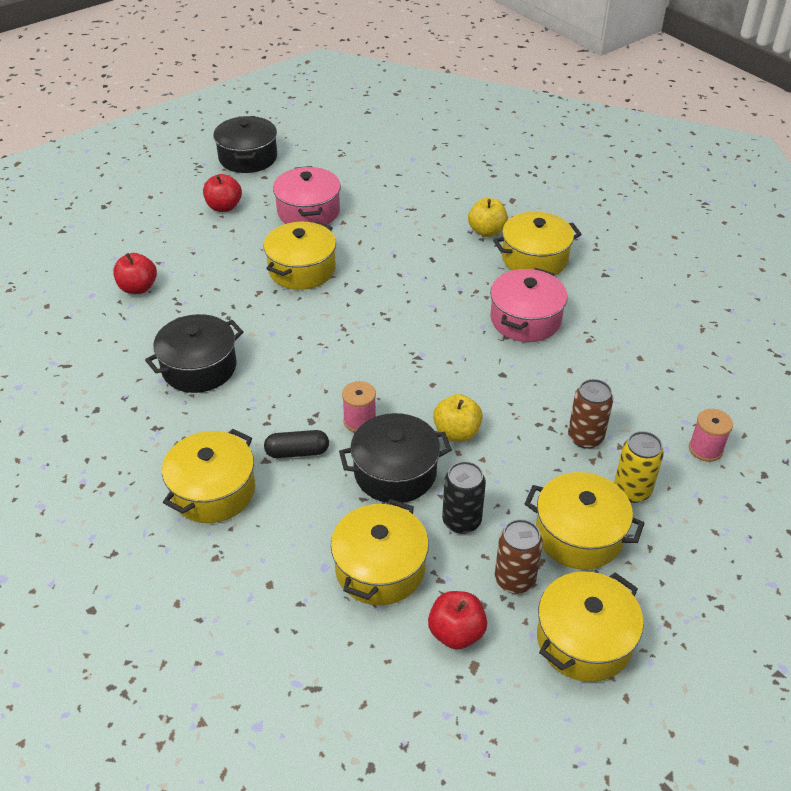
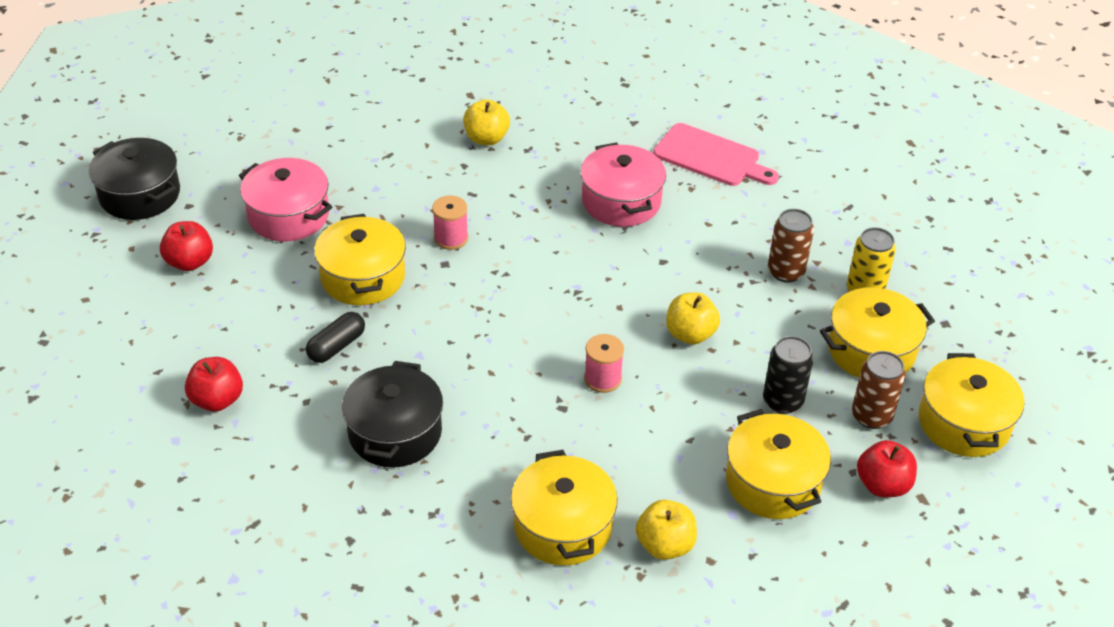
camera: 45 degrees left, 0 degrees up
black capsule [264,430,329,458] -> black capsule moved to [306,312,365,363]
black pot [339,413,452,503] -> none
yellow pot [493,212,582,276] -> none
pink spool [689,409,733,462] -> pink spool moved to [432,196,468,250]
none -> yellow apple [636,500,697,560]
none -> pink cutting board [653,123,779,186]

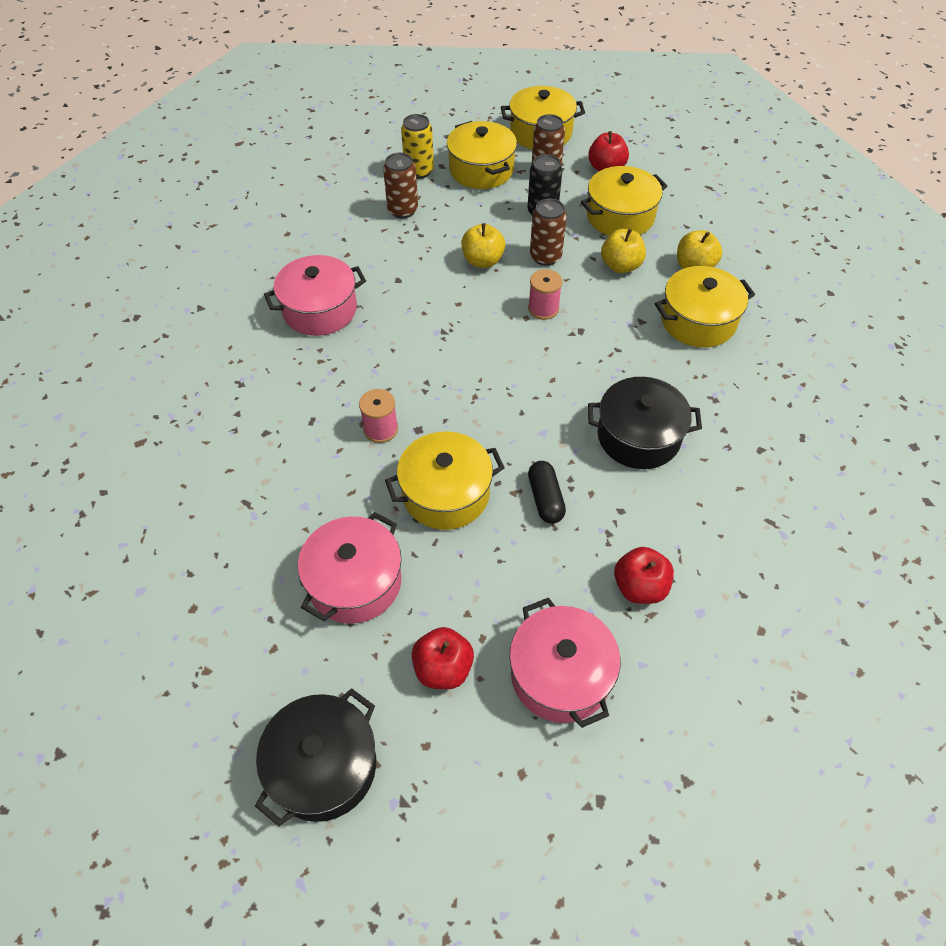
camera: 95 degrees left, 10 degrees up
black capsule [306,312,365,363] -> black capsule turned 45 degrees clockwise [528,461,566,524]
yellow apple [463,99,510,145] -> yellow apple moved to [601,229,646,273]
pink cutting board [653,123,779,186] -> none
none -> pink pot [509,598,620,728]
none -> brown can [530,199,567,266]

